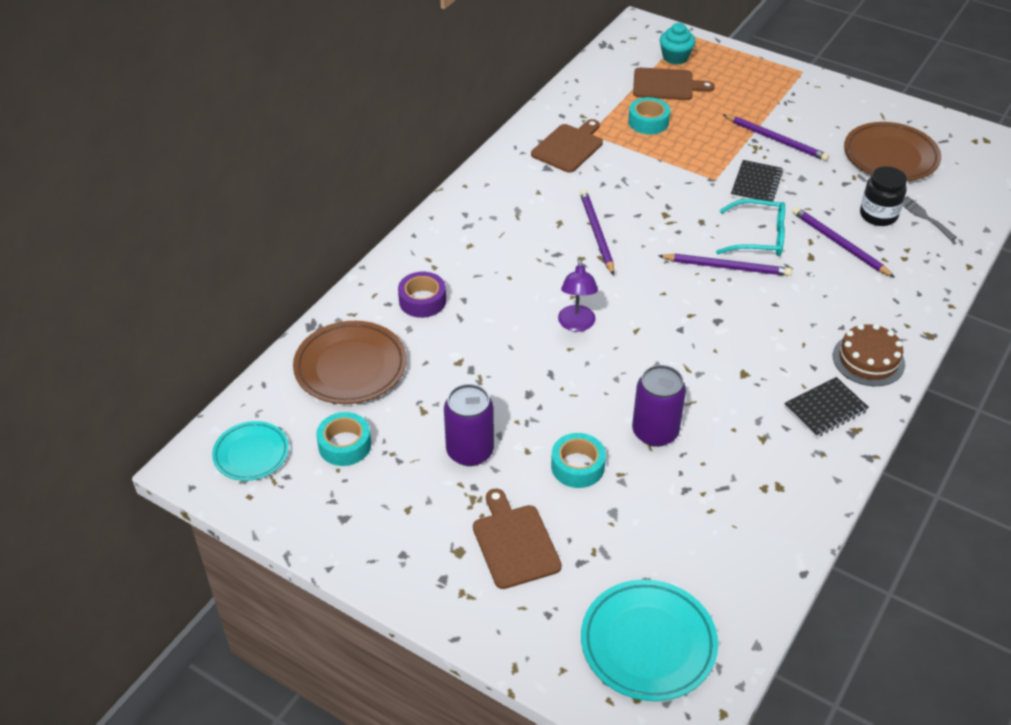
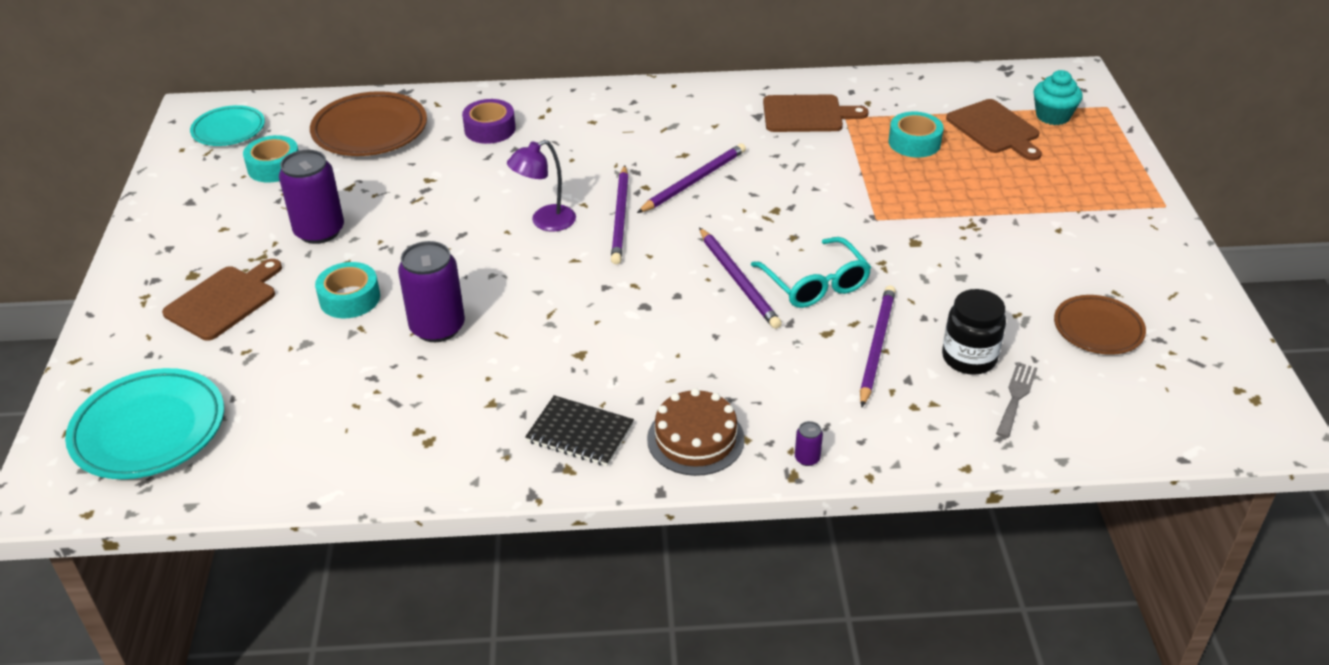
camera: 55 degrees right, 5 degrees down
purple pencil [723,115,829,161] -> purple pencil moved to [611,165,629,264]
black notebook [731,160,783,202] -> none
brown plate [844,122,941,181] -> brown plate [1054,295,1146,355], size x0.63
none -> purple can [795,421,823,466]

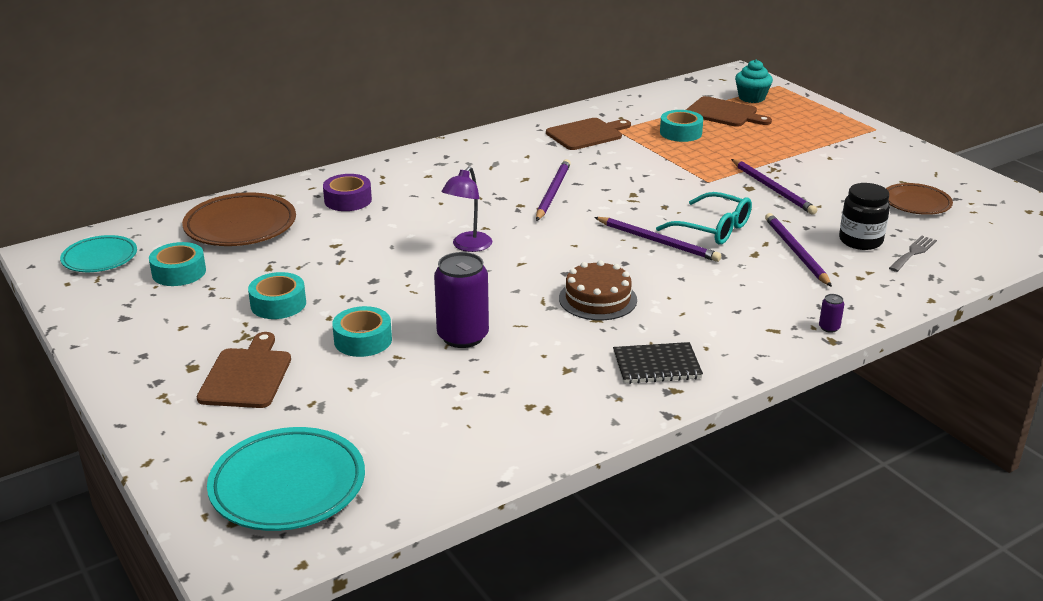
camera: 30 degrees left, 10 degrees down
purple can [279,150,344,244] -> turquoise tape [248,272,306,319]
purple pencil [611,165,629,264] -> purple pencil moved to [731,159,817,215]
brown cake [647,388,745,476] -> brown cake moved to [559,260,637,320]
grey fork [996,362,1037,438] -> grey fork turned 45 degrees clockwise [889,236,937,272]

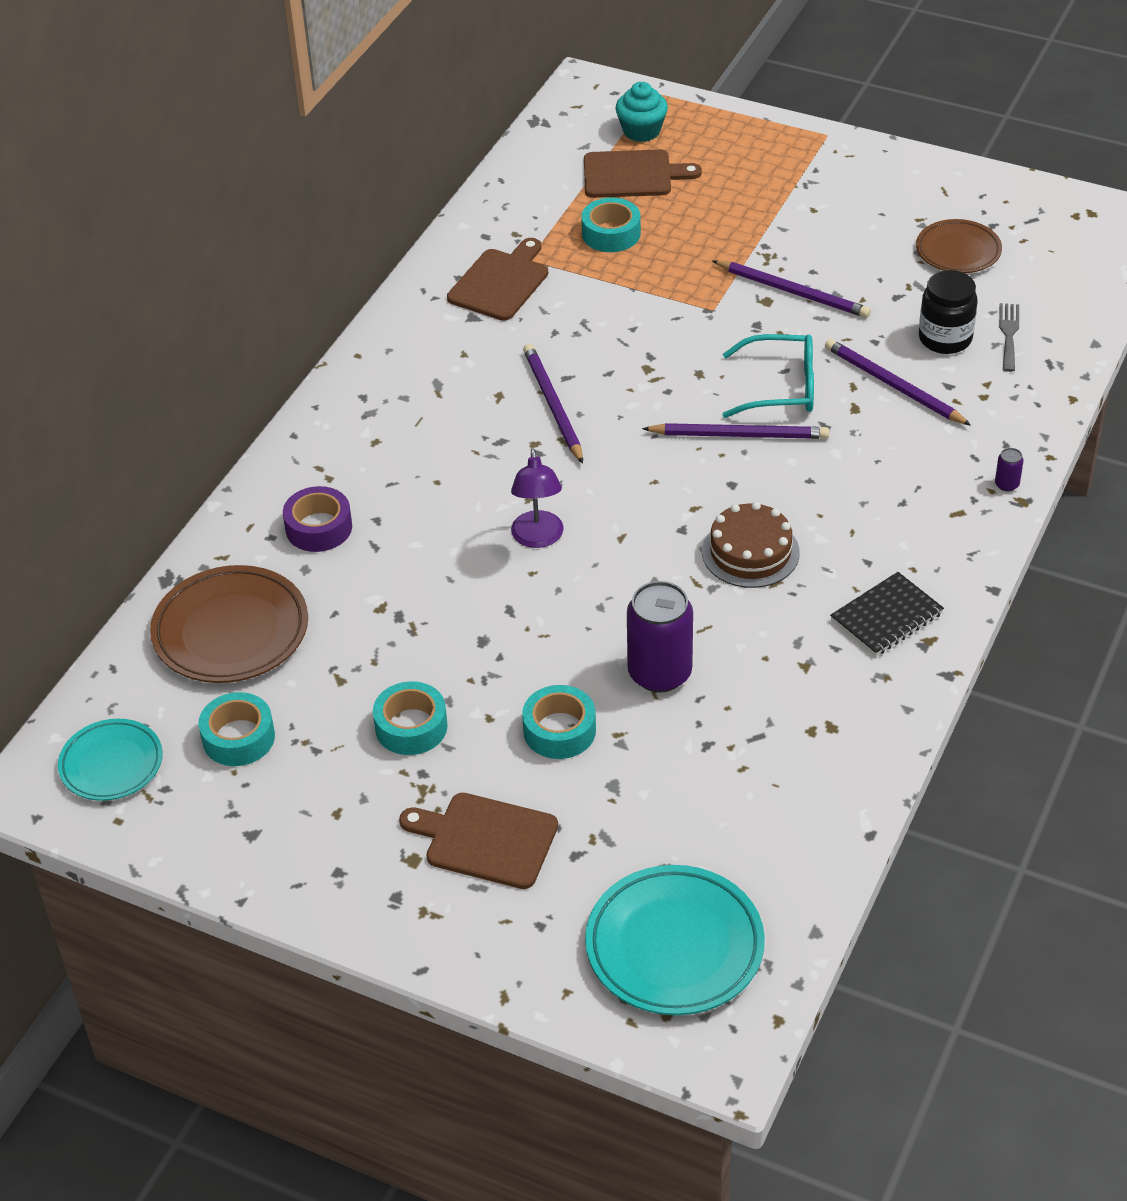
camera: 30 degrees left, 15 degrees up
brown cutting board [197,332,291,408] -> brown cutting board turned 45 degrees counterclockwise [399,793,558,889]

